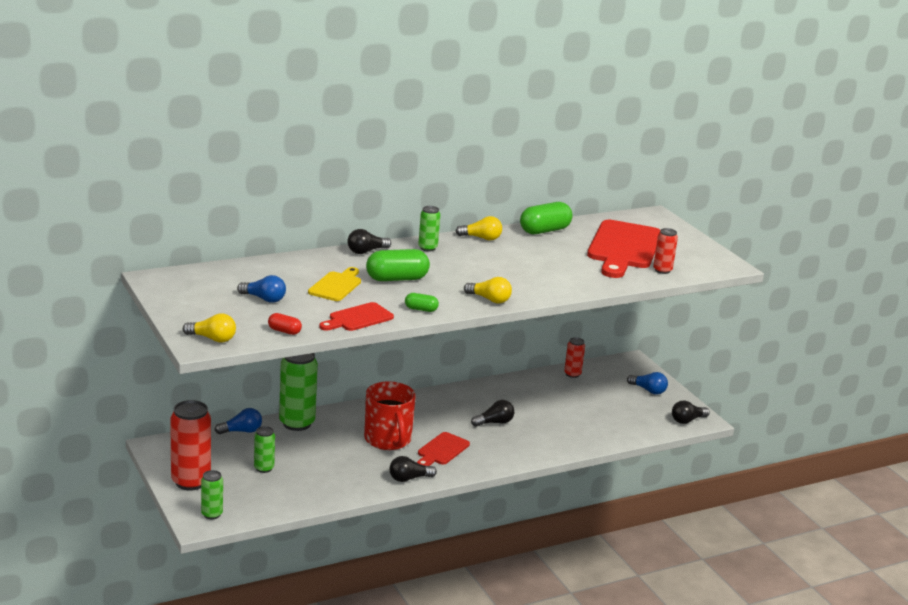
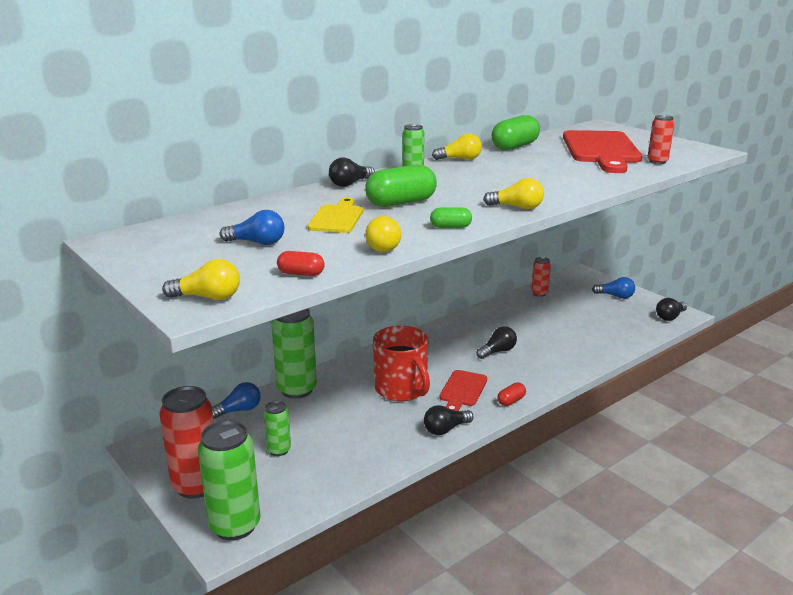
camera: 10 degrees left, 0 degrees up
green can [201,470,223,519] -> green can [198,420,261,541], size x1.88
red cutting board [319,302,394,331] -> yellow light bulb [365,216,401,252]
none -> red capsule [497,382,526,406]

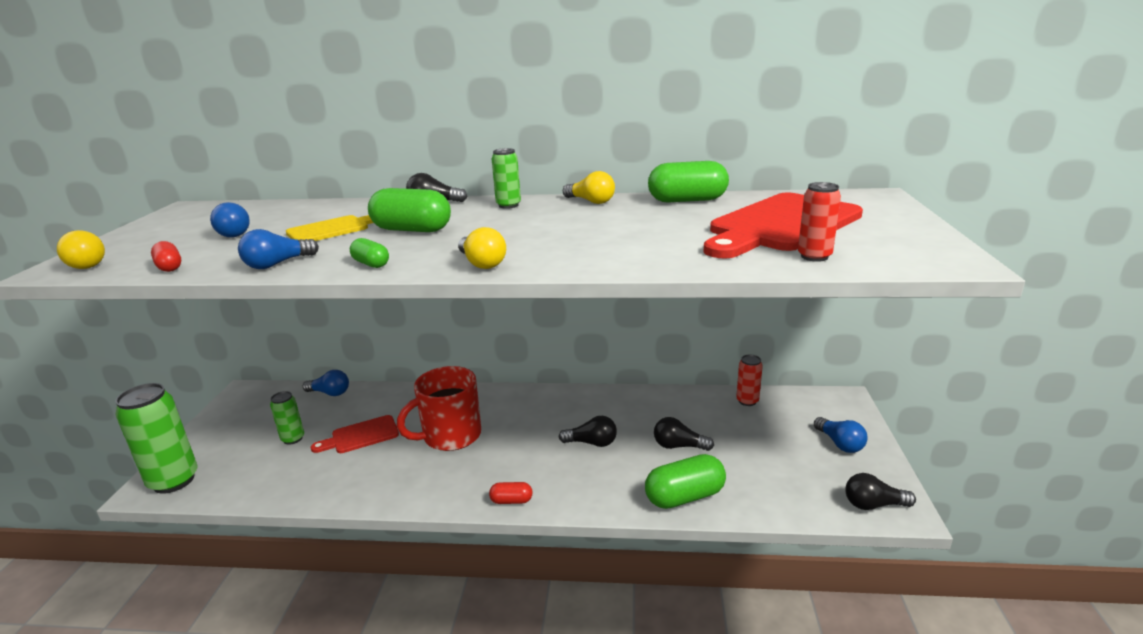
camera: 45 degrees right, 0 degrees up
red can [159,386,214,499] -> none
green can [272,309,317,399] -> none
yellow light bulb [365,216,401,252] -> blue light bulb [238,229,319,269]
red mug [373,326,430,401] -> red mug turned 45 degrees clockwise [397,366,481,451]
black light bulb [424,405,474,435] -> black light bulb moved to [654,417,714,451]
red cutting board [439,370,487,411] -> red cutting board moved to [311,415,399,453]
none -> green capsule [645,454,726,509]

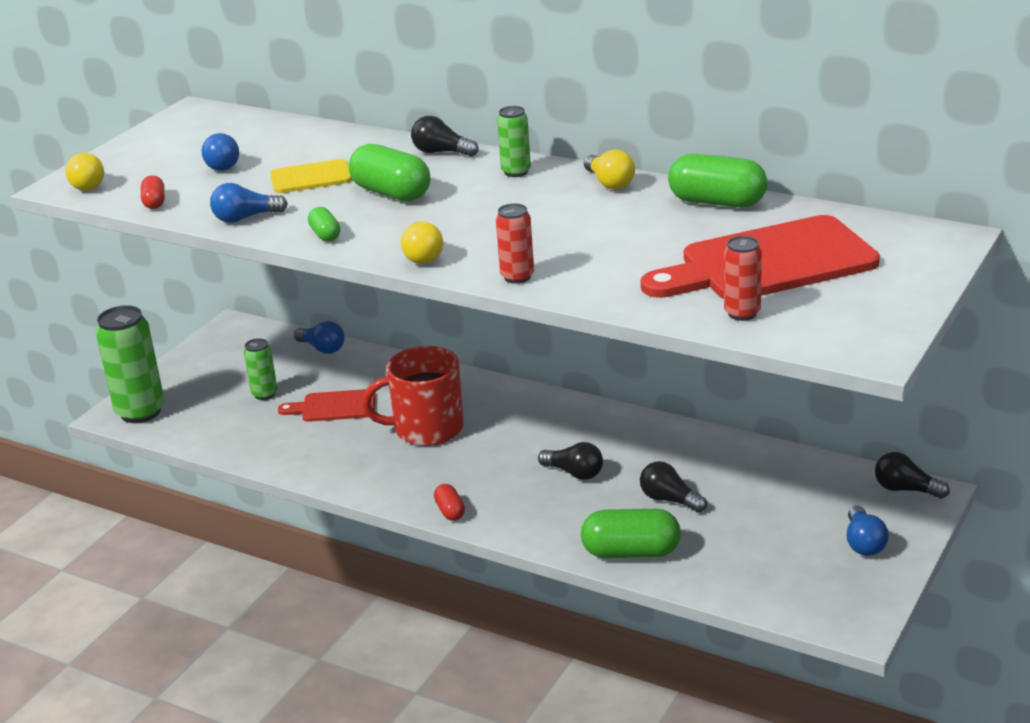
camera: 25 degrees right, 5 degrees up
red capsule [489,482,533,504] -> red capsule turned 45 degrees clockwise [434,484,465,521]
red can [736,354,763,406] -> red can moved to [496,203,534,284]
black light bulb [845,473,916,510] -> black light bulb moved to [875,452,950,499]

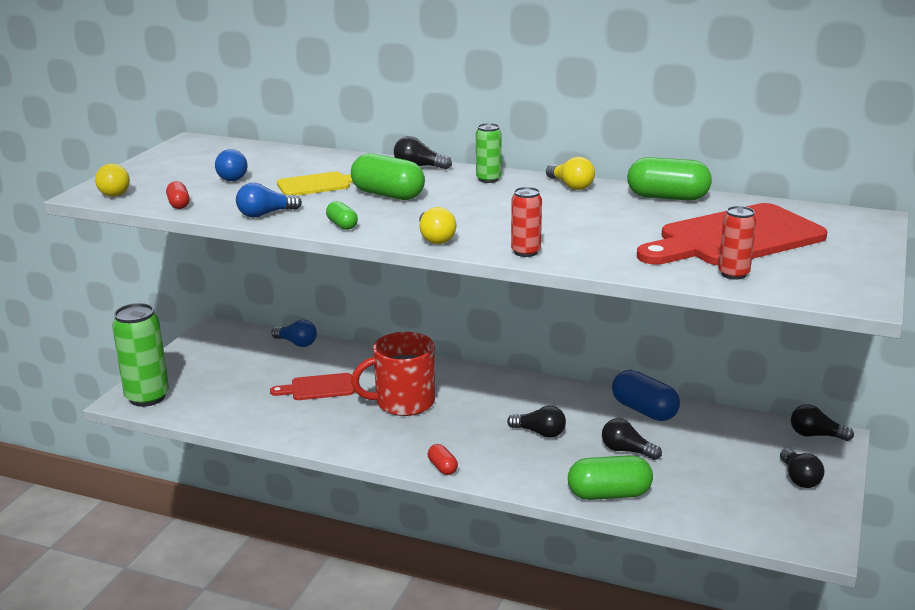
camera: 10 degrees left, 5 degrees down
green can [244,338,277,400] -> none
blue light bulb [847,506,889,556] -> black light bulb [780,448,825,488]
none -> blue capsule [612,370,680,421]

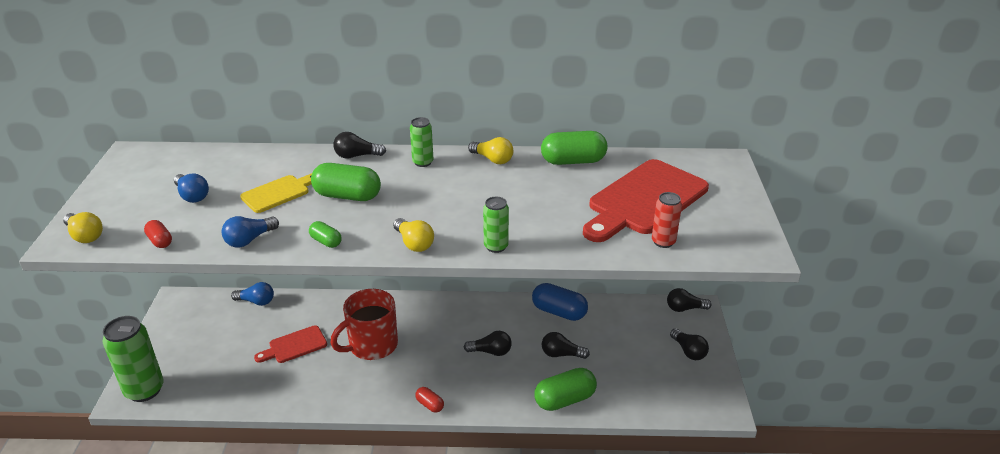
camera: 20 degrees left, 10 degrees up
red can [511,187,542,257] -> green can [483,197,509,253]

